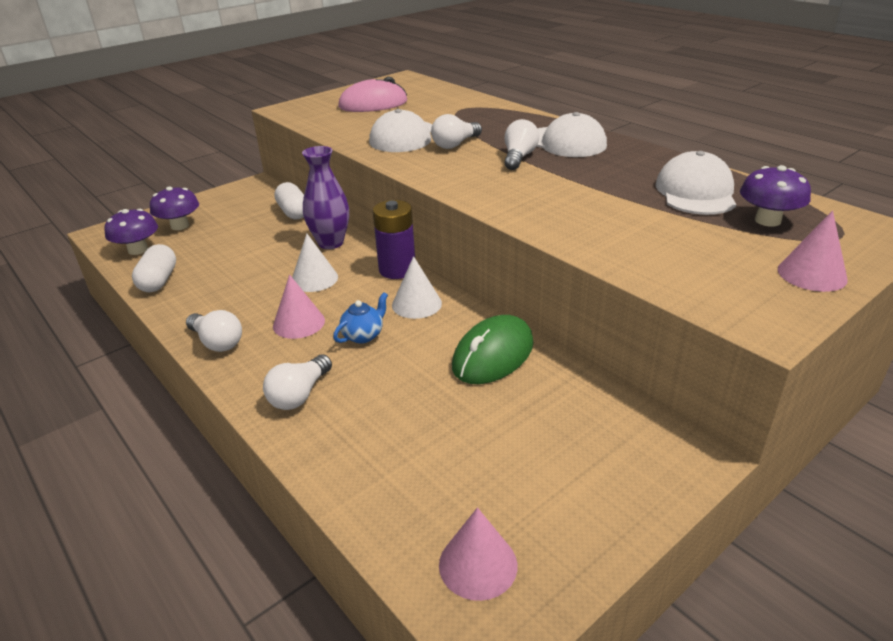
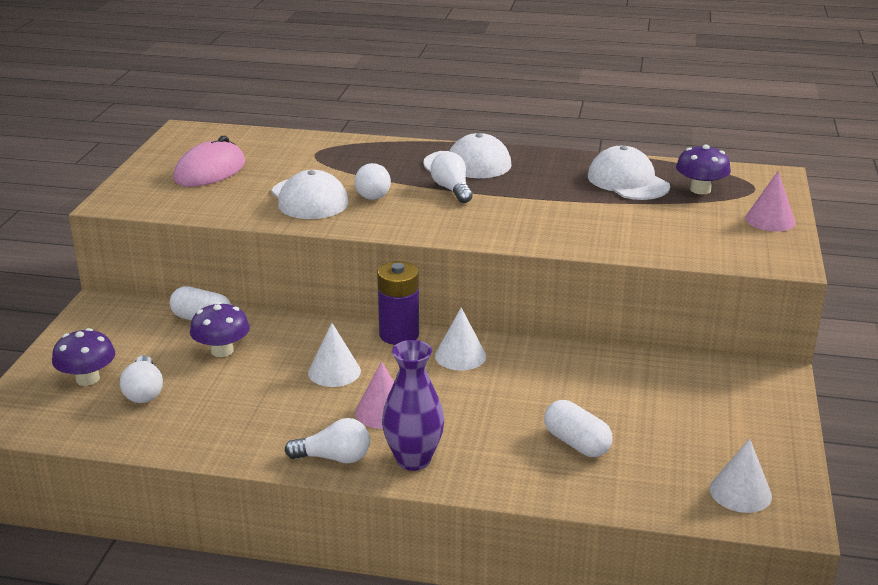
camera: 40 degrees left, 5 degrees down
purple mushroom [104,209,158,255] -> purple mushroom moved to [190,302,250,357]
white capsule [132,244,176,292] -> white capsule moved to [544,400,613,457]
white light bulb [263,355,332,410] -> white light bulb moved to [120,355,163,403]
purple vase [302,146,349,249] -> purple vase moved to [382,340,444,471]
blue teapot [333,292,388,343] -> none
pink cone [439,507,517,601] -> white cone [710,438,772,513]
green mouse [452,315,534,384] -> none

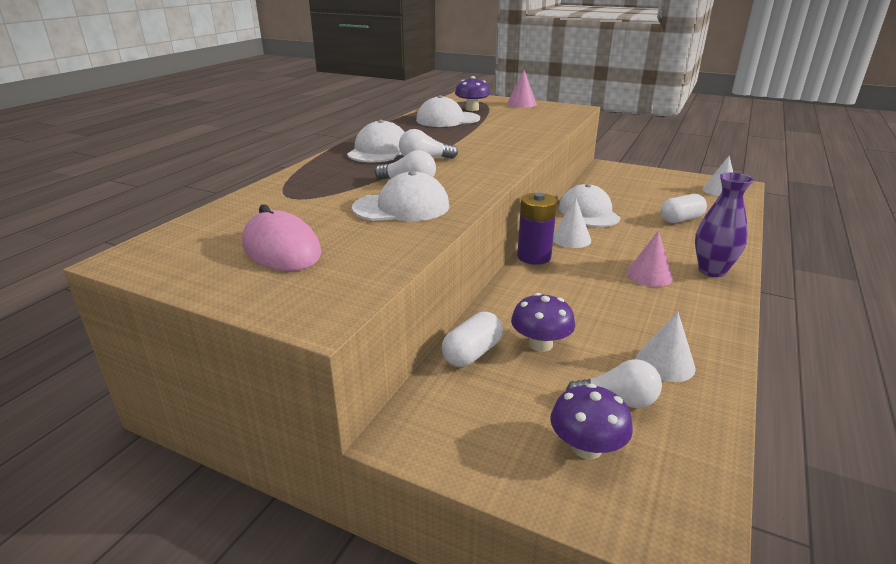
camera: 75 degrees left, 0 degrees up
white light bulb [285,418,370,464] -> none
white cone [308,323,361,387] -> white cone moved to [636,311,696,382]
none -> white cap [559,184,620,227]

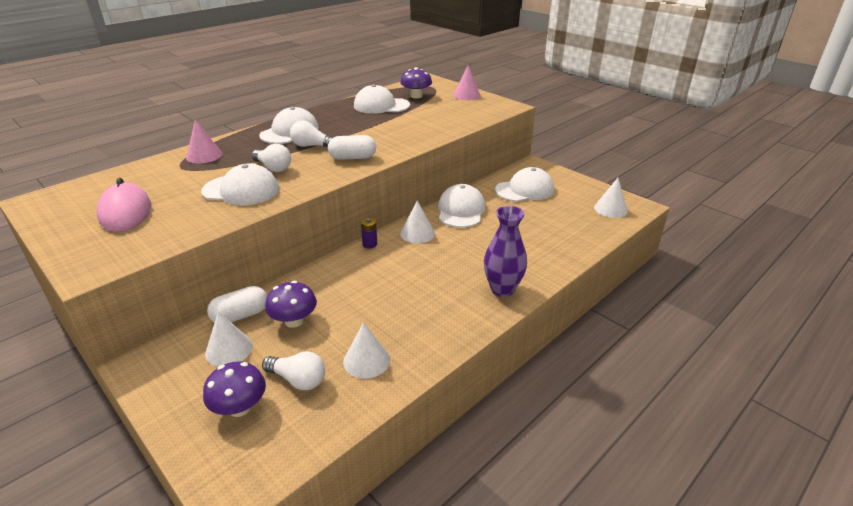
camera: 20 degrees right, 5 degrees up
purple battery [517,192,557,265] -> purple battery [361,218,377,249], size x0.52
pink cone [626,231,673,287] -> pink cone moved to [186,120,222,164]
white capsule [660,194,707,223] -> white capsule moved to [328,135,376,160]
none -> white cone [205,311,253,366]
none -> white cap [495,167,554,202]

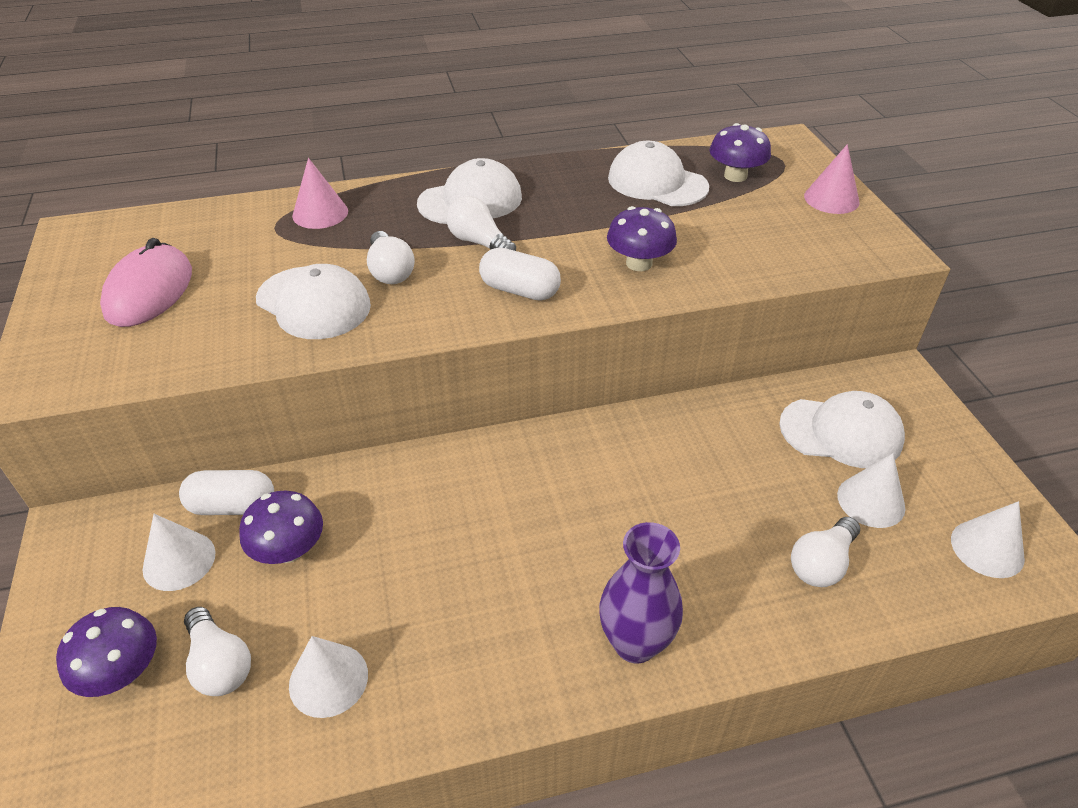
camera: 30 degrees right, 10 degrees up
purple battery [361,218,377,249] -> none
white cone [400,200,435,243] -> white cone moved to [837,453,905,528]
white cap [438,184,486,228] -> none
none -> purple mushroom [607,206,677,271]
none -> white light bulb [791,517,860,587]

